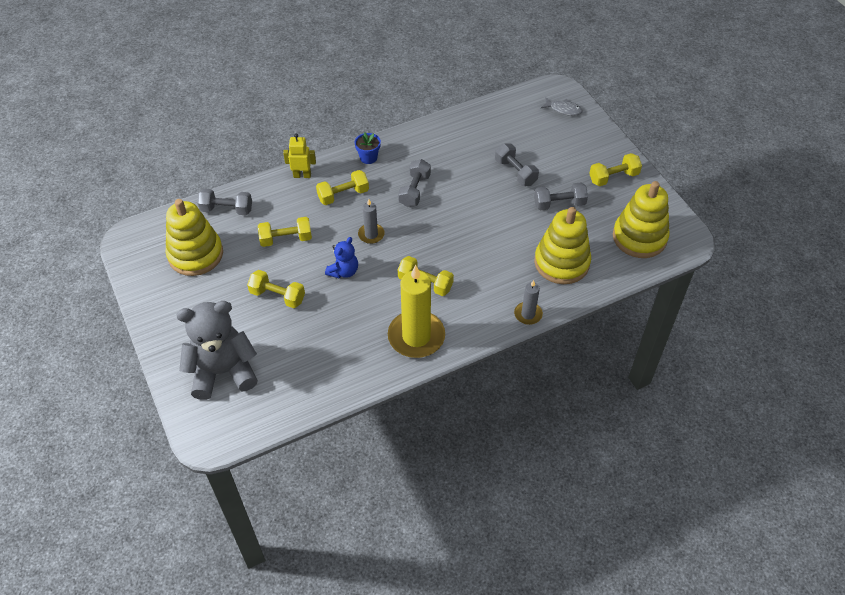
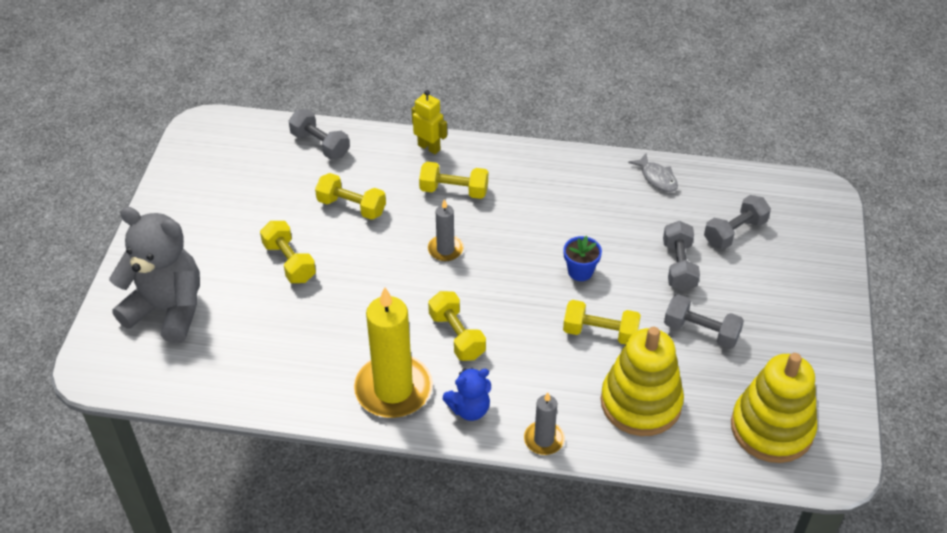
camera: 35 degrees right, 5 degrees down
yellow stacking toy [165,199,223,276] -> none
blue teddy bear [325,237,358,279] -> blue teddy bear moved to [443,368,491,421]
blue flower pot [355,132,381,164] -> blue flower pot moved to [563,236,602,281]
grey dumbbell [398,159,431,207] -> grey dumbbell moved to [704,195,771,250]
grey fish [541,97,583,116] -> grey fish moved to [628,153,678,192]
yellow dumbbell [589,153,642,186] -> yellow dumbbell moved to [563,300,641,344]

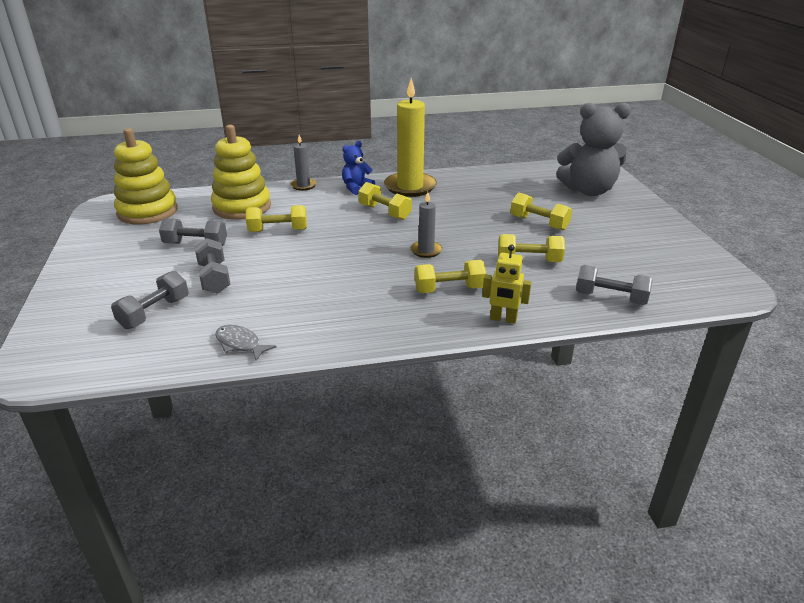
camera: 160 degrees right, 15 degrees down
blue flower pot [563,236,602,281] -> none

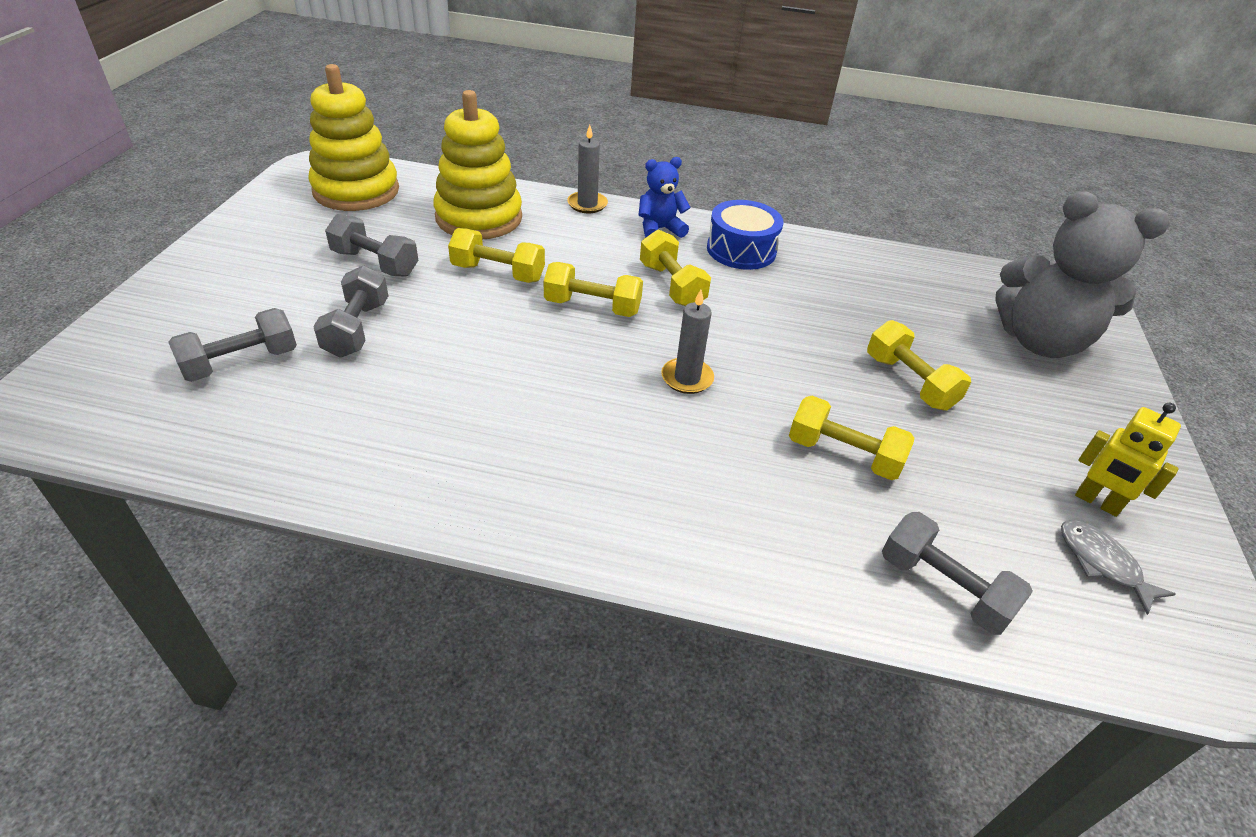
camera: 20 degrees right, 10 degrees up
grey fish [215,325,276,361] -> grey fish moved to [1061,520,1176,615]
yellow candle [384,78,437,197] -> blue drum [707,200,783,270]
yellow dumbbell [415,260,487,293] -> yellow dumbbell moved to [544,262,643,317]
yellow robot [482,245,531,324] -> yellow robot moved to [1075,403,1181,517]

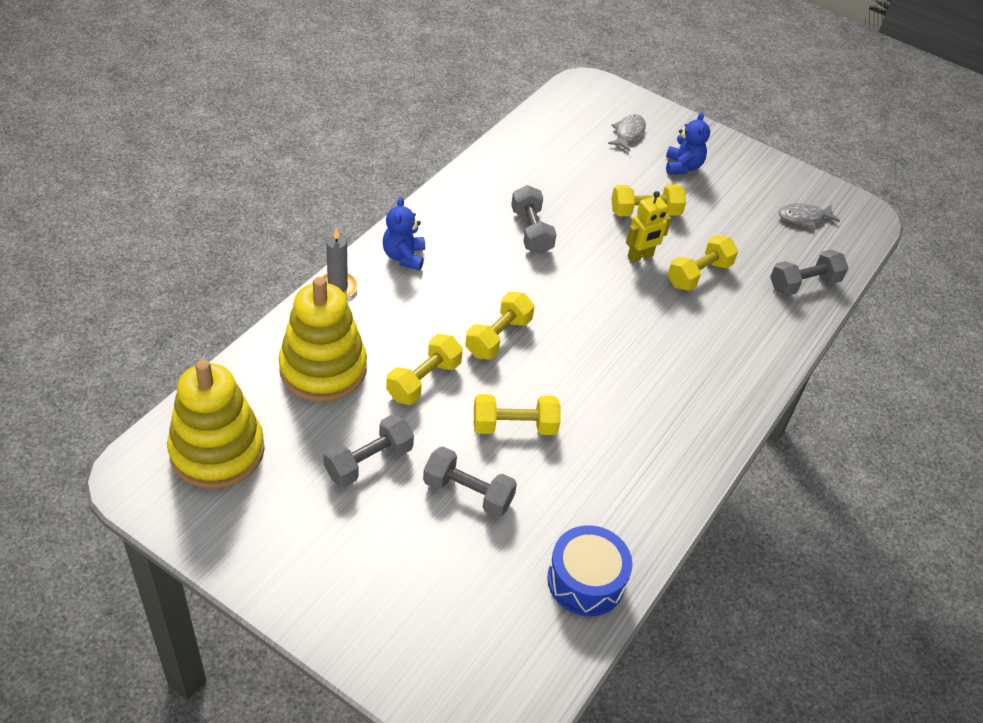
camera: 70 degrees left, 5 degrees up
grey dumbbell [169,308,297,382] -> grey dumbbell moved to [511,185,557,254]
yellow dumbbell [640,230,711,306] -> yellow dumbbell moved to [474,394,560,435]
grey candle [661,290,714,394] -> none
blue drum [707,200,783,270] -> blue drum moved to [547,525,632,616]
grey teddy bear [995,191,1170,358] -> grey fish [608,114,646,152]
yellow robot [1075,403,1181,517] -> yellow robot moved to [626,191,671,263]
none -> blue teddy bear [666,112,710,174]

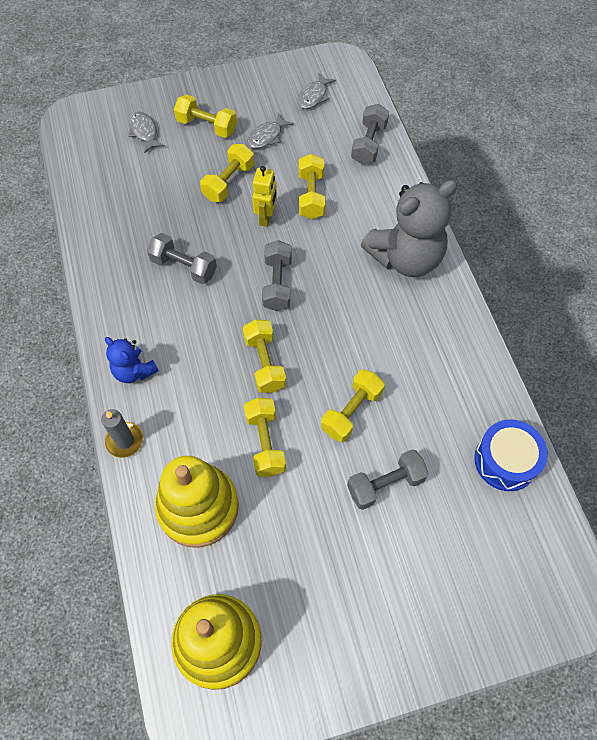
camera: 45 degrees left, 15 degrees up
grey dumbbell [323,415,414,487] -> grey dumbbell moved to [262,240,292,311]
blue teddy bear [666,112,710,174] -> yellow dumbbell [174,94,237,138]
none -> grey fish [247,113,294,149]
none -> grey teddy bear [361,180,458,277]

